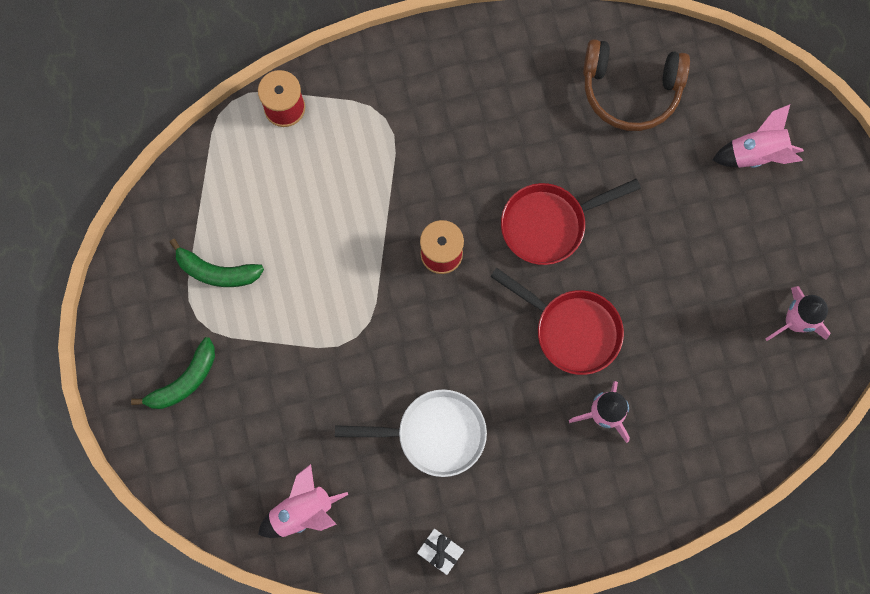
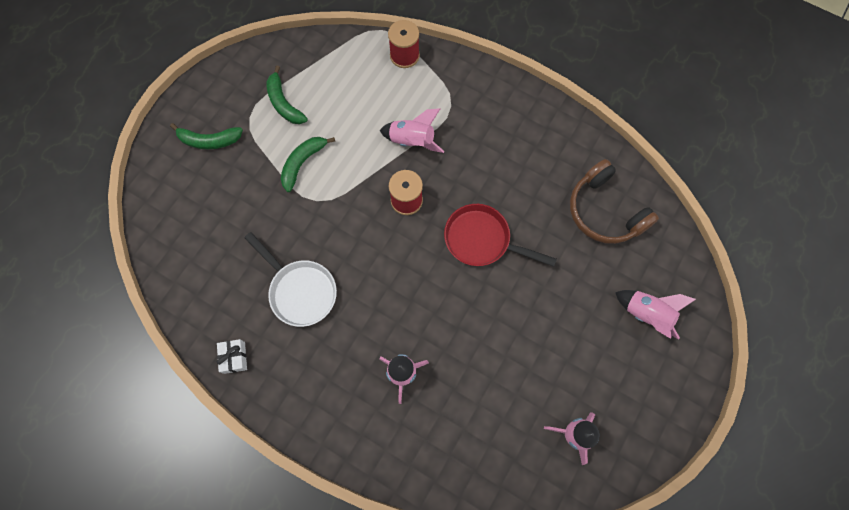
camera: 45 degrees right, 5 degrees down
pink rocket [258,464,348,538] -> pink rocket moved to [379,108,444,153]
red pan [490,268,624,375] -> none
none -> green banana [281,137,335,192]

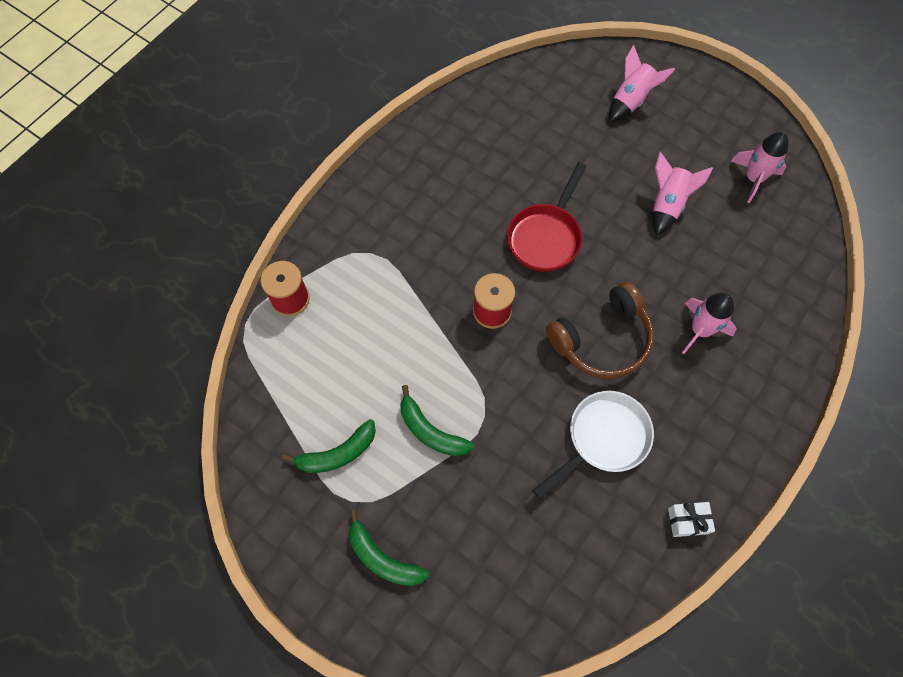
camera: 85 degrees left, 5 degrees down
green banana [170,123,243,149] -> green banana turned 120 degrees clockwise [349,510,430,586]
pink rocket [379,108,444,153] -> pink rocket moved to [652,151,713,236]
brown headphones [570,159,659,244] -> brown headphones moved to [546,282,654,379]

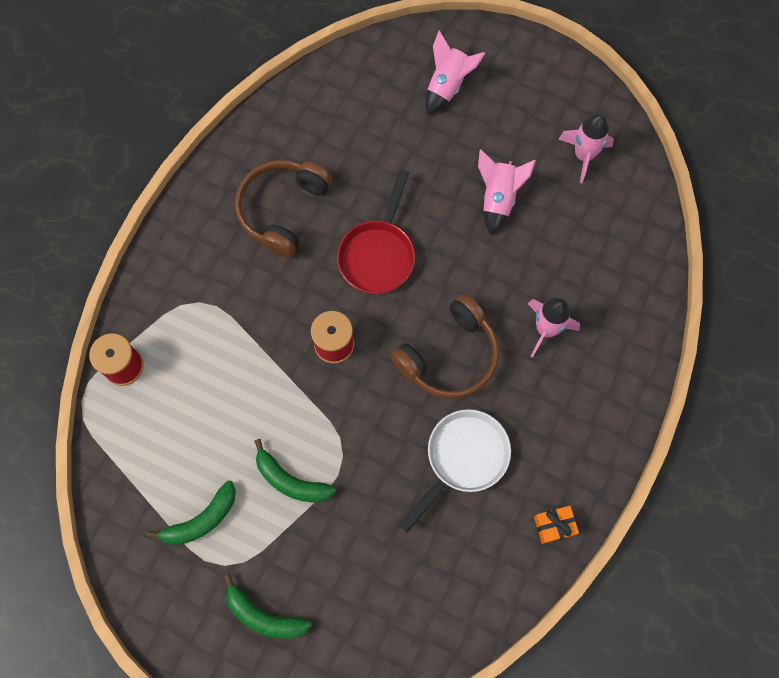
camera: 10 degrees left, 5 degrees up
white gift [668,502,715,537] -> orange gift [534,506,579,544]
none -> brown headphones [235,160,332,258]

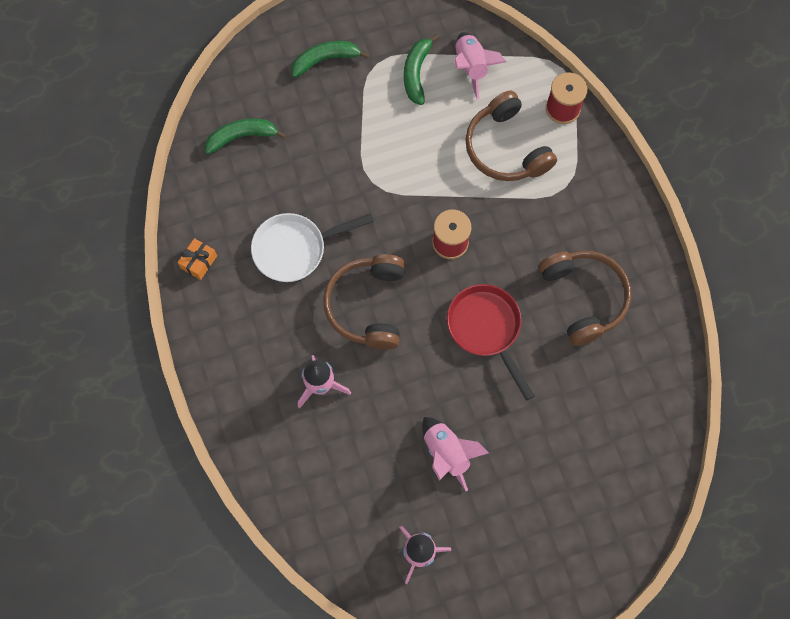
camera: 135 degrees right, 0 degrees up
green banana [254,439,336,502] -> green banana moved to [205,119,286,154]
white pan [399,409,511,532] -> white pan turned 75 degrees clockwise [251,213,374,282]
pink rocket [426,30,486,115] -> pink rocket moved to [454,32,506,100]
none -> brown headphones [465,91,557,181]

